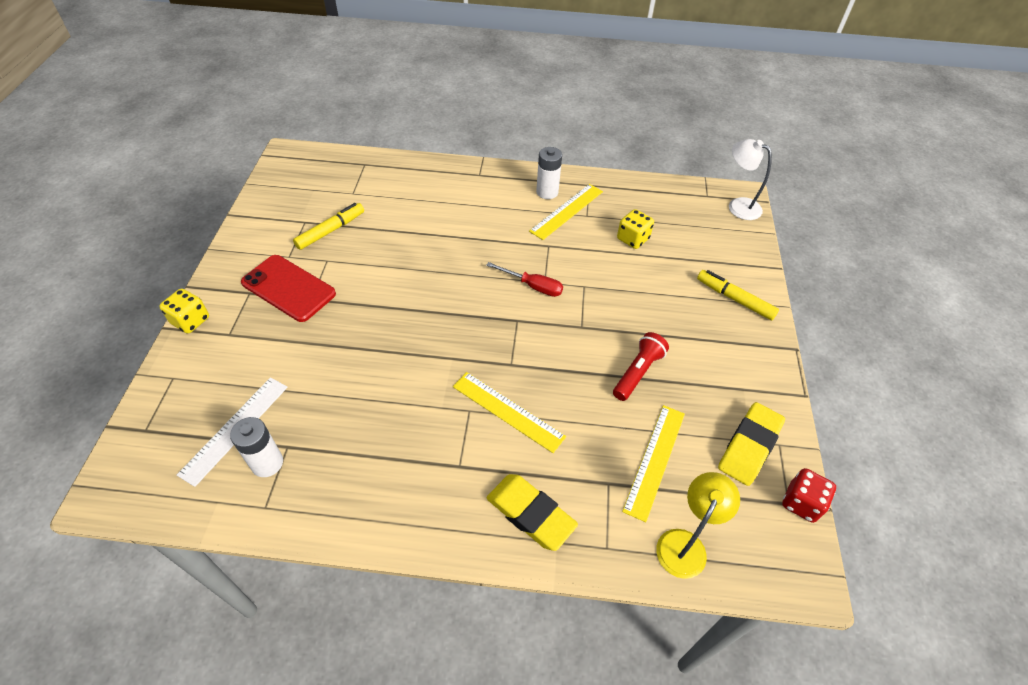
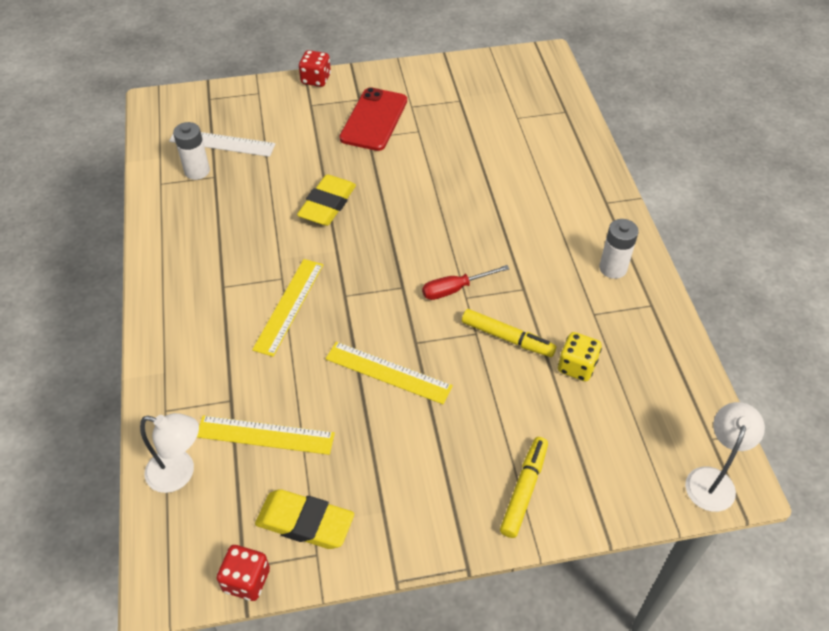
camera: 75 degrees right, 0 degrees up
yellow dice [159,288,209,333] -> red dice [299,50,331,87]
yellow marker [293,203,364,250] -> yellow marker moved to [462,309,556,357]
red screwdriver [486,262,563,297] -> red screwdriver turned 60 degrees clockwise [422,265,509,300]
yellow eraser [487,474,578,551] -> yellow eraser moved to [297,175,356,226]
yellow ruler [529,184,603,240] -> yellow ruler moved to [326,342,453,404]
red flashlight [613,332,669,401] -> none
yellow lamp [656,472,740,579] -> white lamp [140,413,199,493]

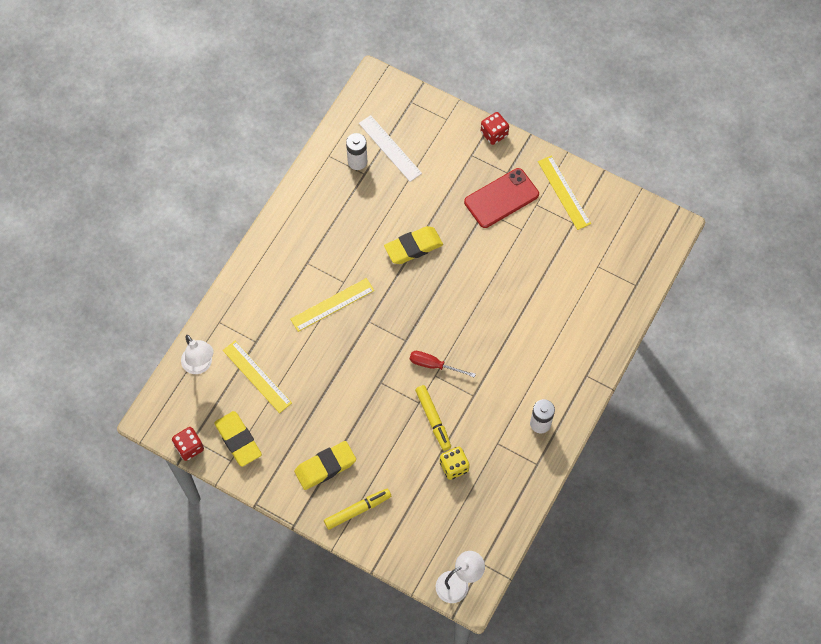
camera: 40 degrees right, 15 degrees up
yellow ruler [326,342,453,404] -> yellow ruler moved to [538,156,591,230]
none -> yellow eraser [294,441,356,490]

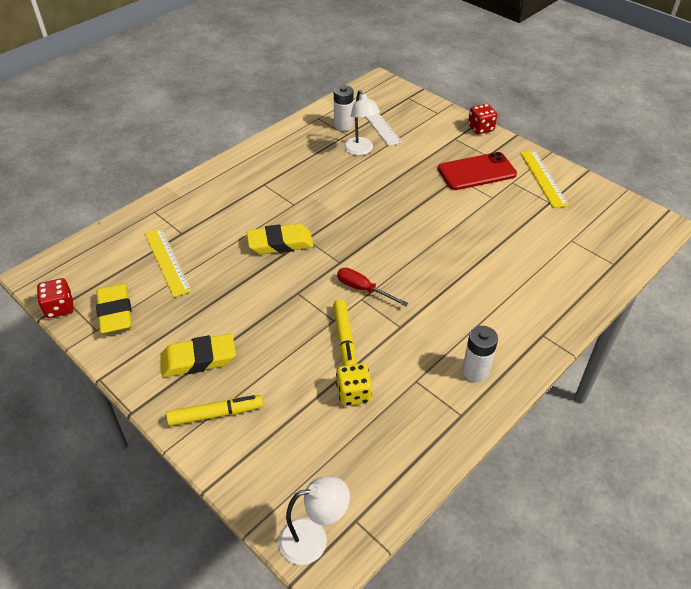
camera: 15 degrees right, 20 degrees down
white lamp [181,335,214,374] -> white lamp moved to [344,90,380,155]
yellow ruler [290,278,374,332] -> none
yellow eraser [384,226,443,264] -> yellow eraser moved to [246,224,314,254]

